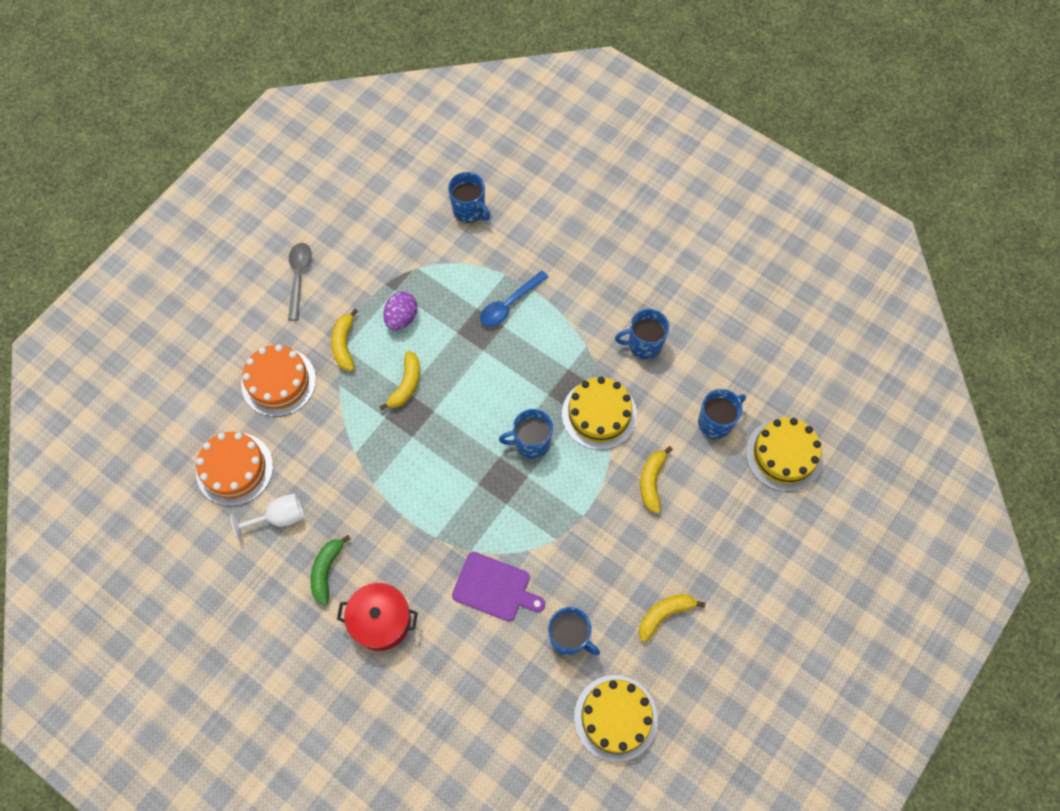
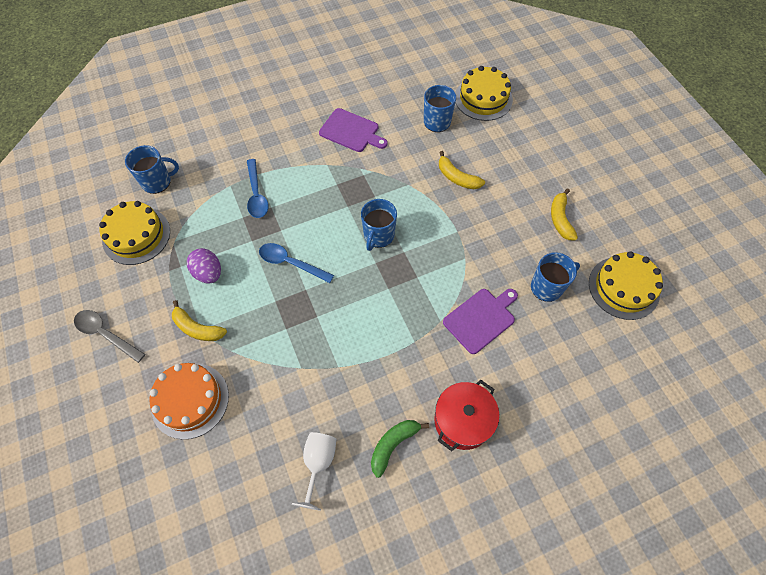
camera: 60 degrees left, 5 degrees down
orange cake [196,432,273,506] -> none
green banana [310,535,351,606] -> green banana turned 90 degrees clockwise [371,420,429,478]
yellow banana [379,351,420,411] -> none
yellow cake [562,377,637,450] -> yellow cake moved to [99,201,170,265]
blue mug [615,309,669,359] -> purple cutting board [319,108,388,152]
none -> blue spoon [259,243,334,283]

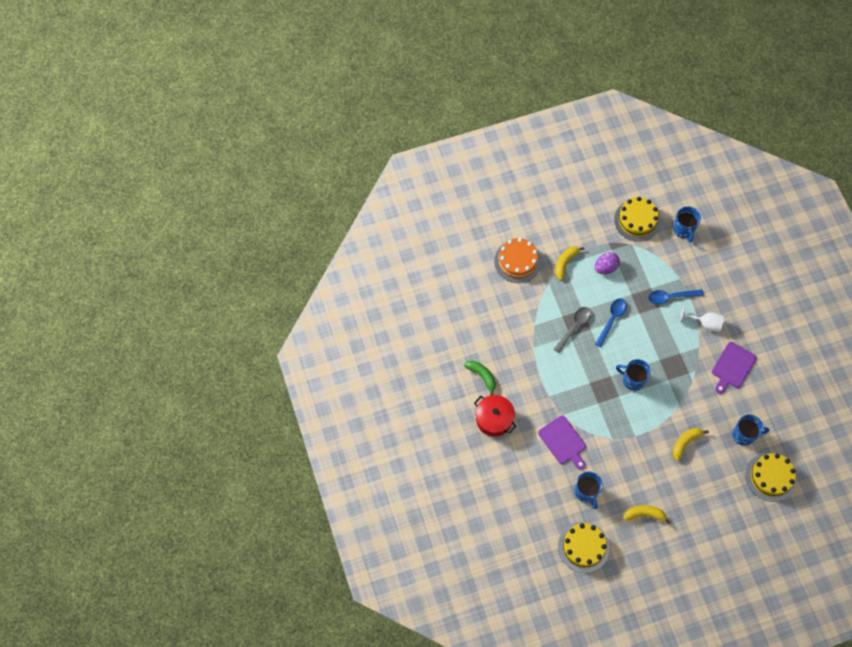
camera: 95 degrees right, 5 degrees up
grey spoon [74,310,145,363] -> grey spoon moved to [553,307,591,353]
white goblet [292,432,336,511] -> white goblet moved to [680,306,724,332]

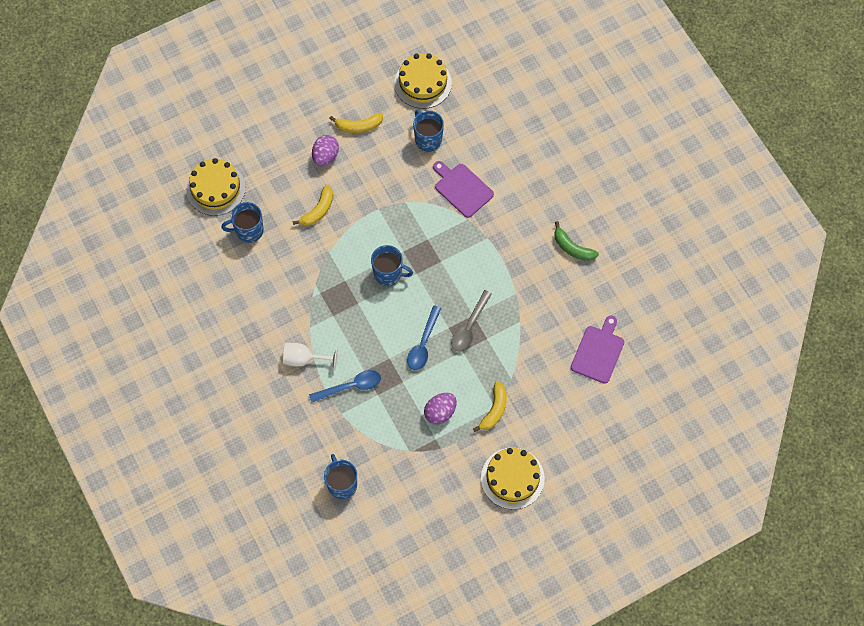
camera: 170 degrees right, 0 degrees up
red pot [474,395,517,437] -> none
orange cake [494,238,541,283] -> none
yellow cake [614,197,661,242] -> yellow cake moved to [481,448,545,510]
purple cutting board [712,342,757,394] -> purple cutting board moved to [571,316,624,384]
none -> purple egg [312,135,339,166]

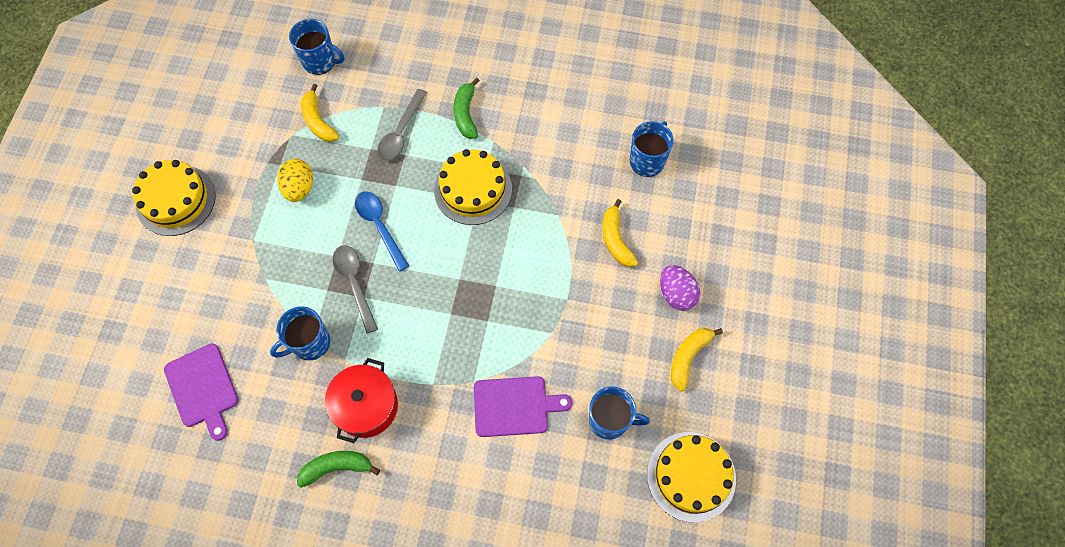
camera: 130 degrees right, 0 degrees up
yellow cake [186,158,246,216] -> yellow cake moved to [434,149,512,225]
white goblet [283,343,338,370] -> green banana [454,78,480,139]
blue spoon [309,370,381,402] -> grey spoon [377,89,427,161]
blue mug [371,245,413,286] -> blue mug moved to [270,306,330,360]
purple egg [424,393,457,424] -> yellow egg [277,159,313,202]
yellow banana [473,381,507,432] -> yellow banana moved to [301,84,339,142]
none -> red pot [325,358,398,443]

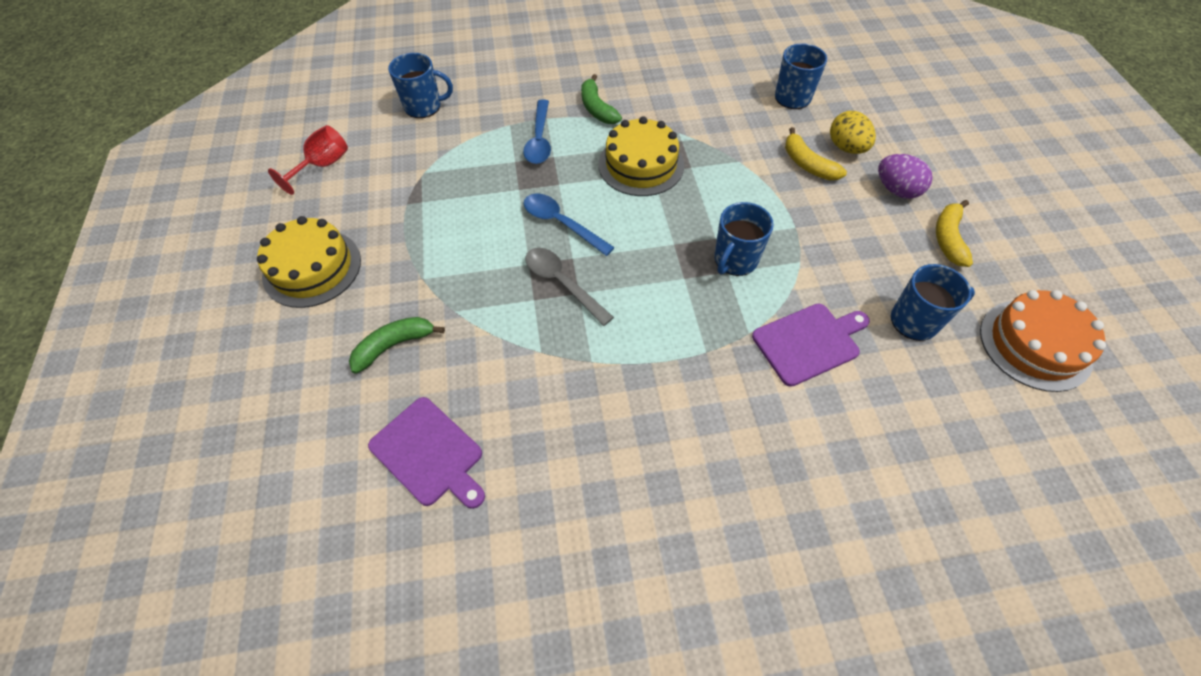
camera: 20 degrees left, 10 degrees down
blue mug [270,306,330,360] -> blue mug moved to [715,202,774,276]
yellow egg [277,159,313,202] -> yellow egg moved to [830,111,876,154]
green banana [297,451,380,488] -> green banana moved to [349,317,445,373]
yellow banana [301,84,339,142] -> none
red pot [325,358,398,443] -> none
grey spoon [377,89,427,161] -> blue spoon [523,99,551,164]
yellow cake [647,432,736,523] -> orange cake [980,290,1106,392]
none -> red goblet [268,125,348,195]

